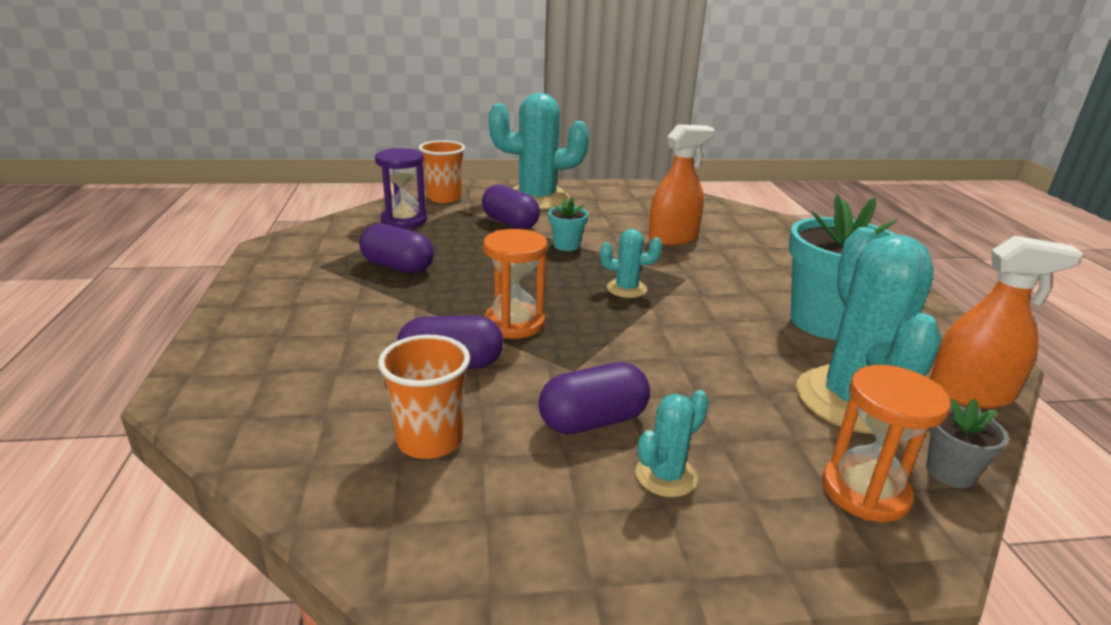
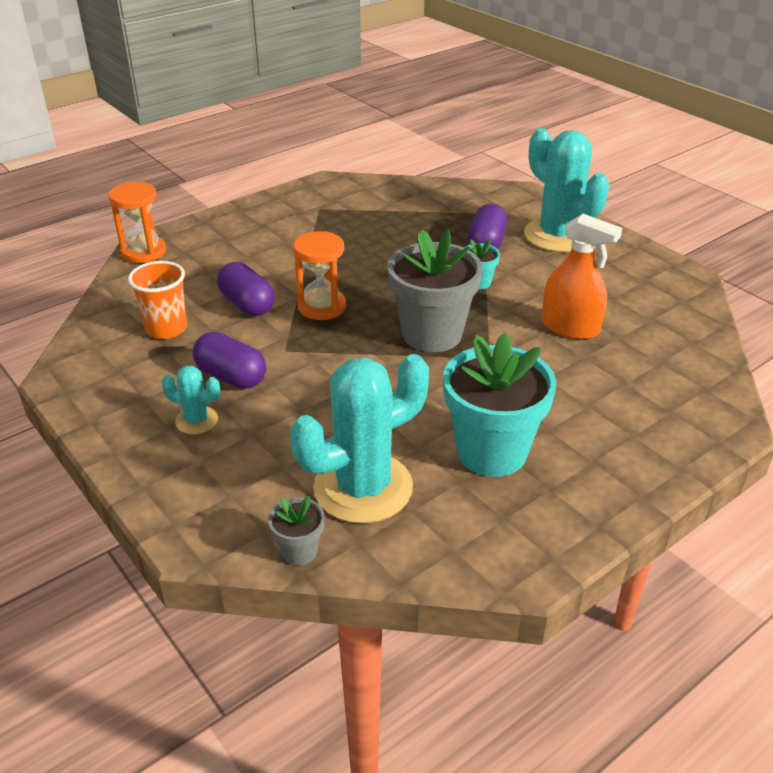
camera: 60 degrees right, 10 degrees up
purple capsule [359,223,434,274] -> none
purple hourglass [375,148,427,229] -> none
orange cup [419,140,465,203] -> none
turquoise cactus [600,229,662,298] -> grey flower pot [388,230,483,352]
orange hourglass [822,365,951,522] -> orange hourglass moved to [109,182,166,263]
orange spray bottle [930,236,1083,408] -> none

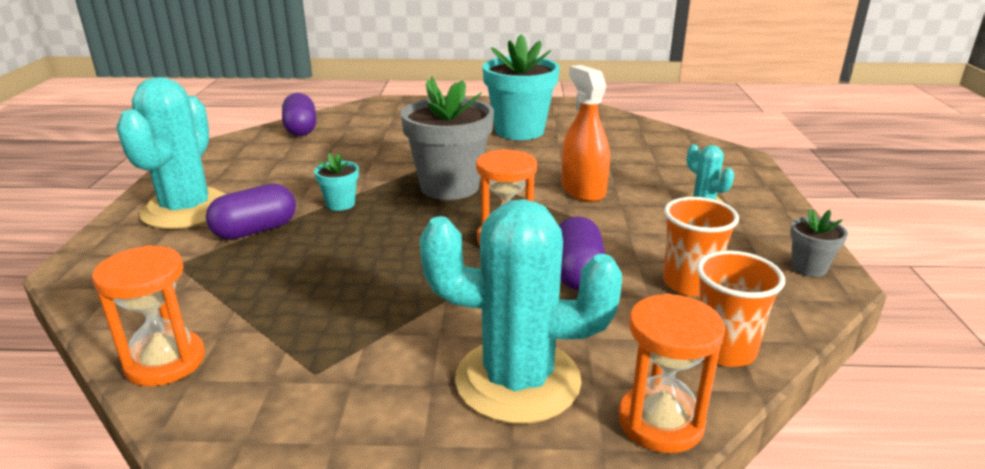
camera: 140 degrees left, 10 degrees down
purple capsule [193,332,266,389] -> purple capsule moved to [282,93,316,136]
grey flower pot [268,496,325,565] -> grey flower pot moved to [790,209,848,277]
turquoise cactus [290,354,429,524] -> turquoise cactus moved to [419,199,622,424]
orange spray bottle [542,214,622,339] -> orange spray bottle moved to [562,65,610,202]
none -> orange hourglass [92,245,205,386]
none -> orange cup [697,250,785,367]

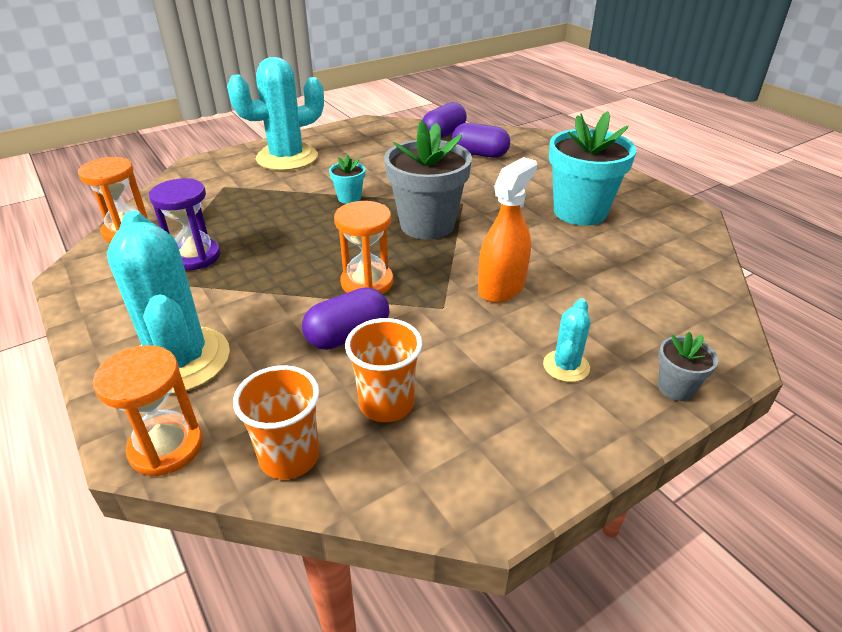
camera: 55 degrees right, 10 degrees up
purple capsule [206,183,296,240] -> purple capsule moved to [452,123,510,158]
grey flower pot [790,209,848,277] -> grey flower pot moved to [658,332,718,401]
none -> purple hourglass [149,178,220,270]

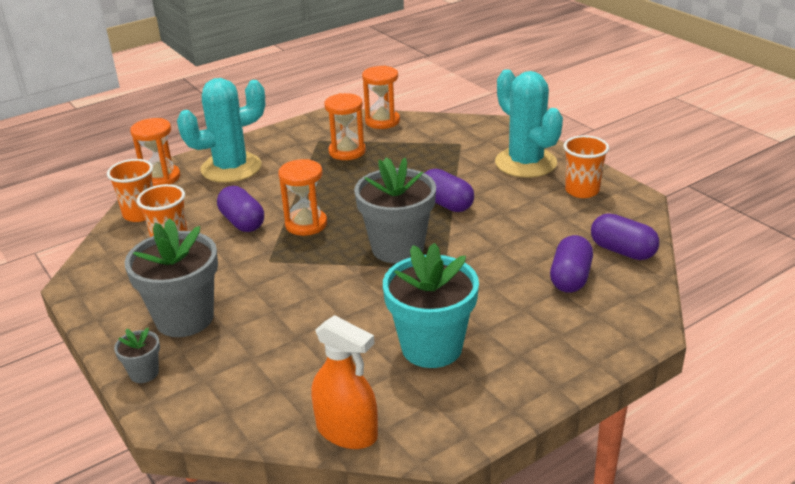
camera: 90 degrees right, 5 degrees down
purple hourglass [149,178,220,270] -> orange hourglass [324,93,366,160]
turquoise flower pot [329,154,365,204] -> purple capsule [425,169,474,212]
orange spray bottle [478,157,537,303] -> orange spray bottle moved to [311,315,378,449]
turquoise cactus [543,298,590,382] -> grey flower pot [125,218,218,337]
none -> orange cup [564,135,609,198]

